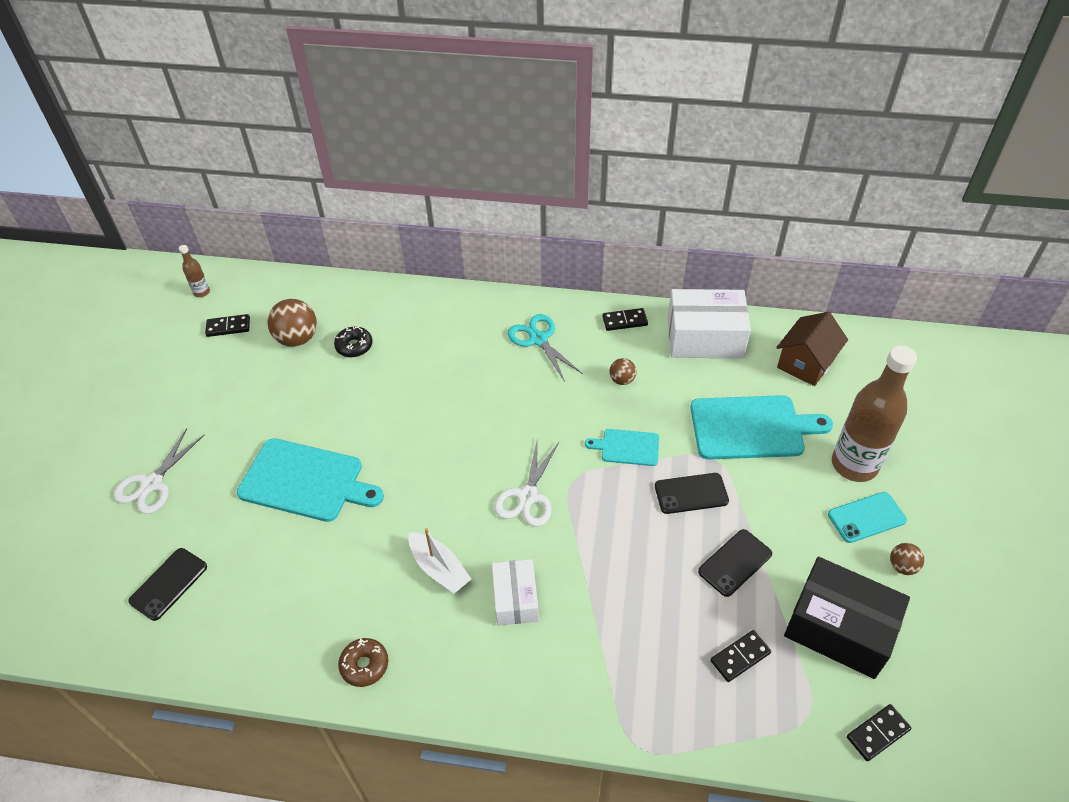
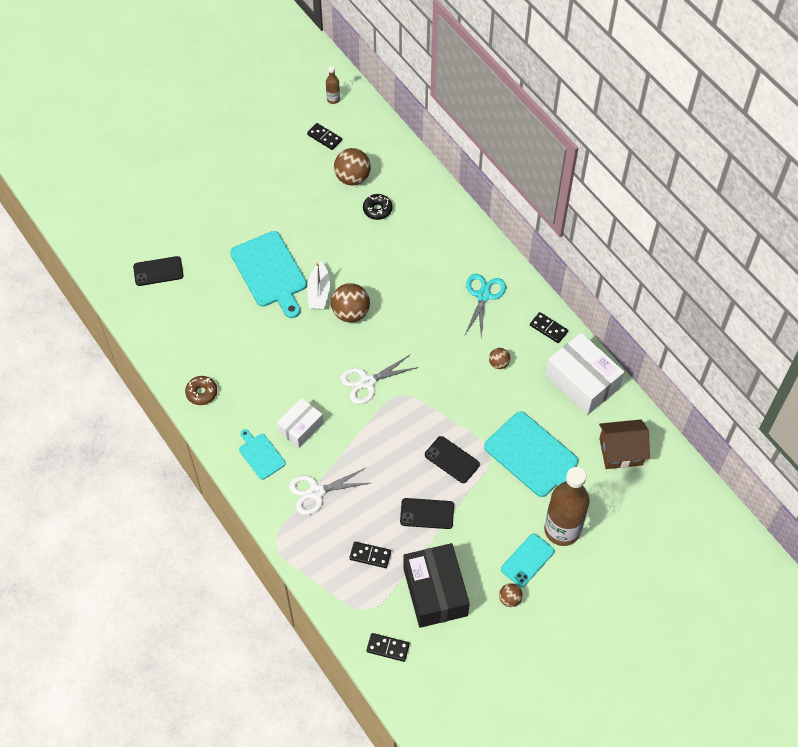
camera: 45 degrees right, 10 degrees up
white scissors [114,428,205,514] -> white scissors moved to [289,468,370,515]
white boat [408,528,471,593] -> white boat moved to [307,262,330,310]
turquoise cutting board [585,429,659,466] -> turquoise cutting board moved to [239,429,286,480]
turquoise phone [828,492,907,543] -> turquoise phone turned 75 degrees counterclockwise [501,533,555,587]
none -> brown ball [331,283,370,322]

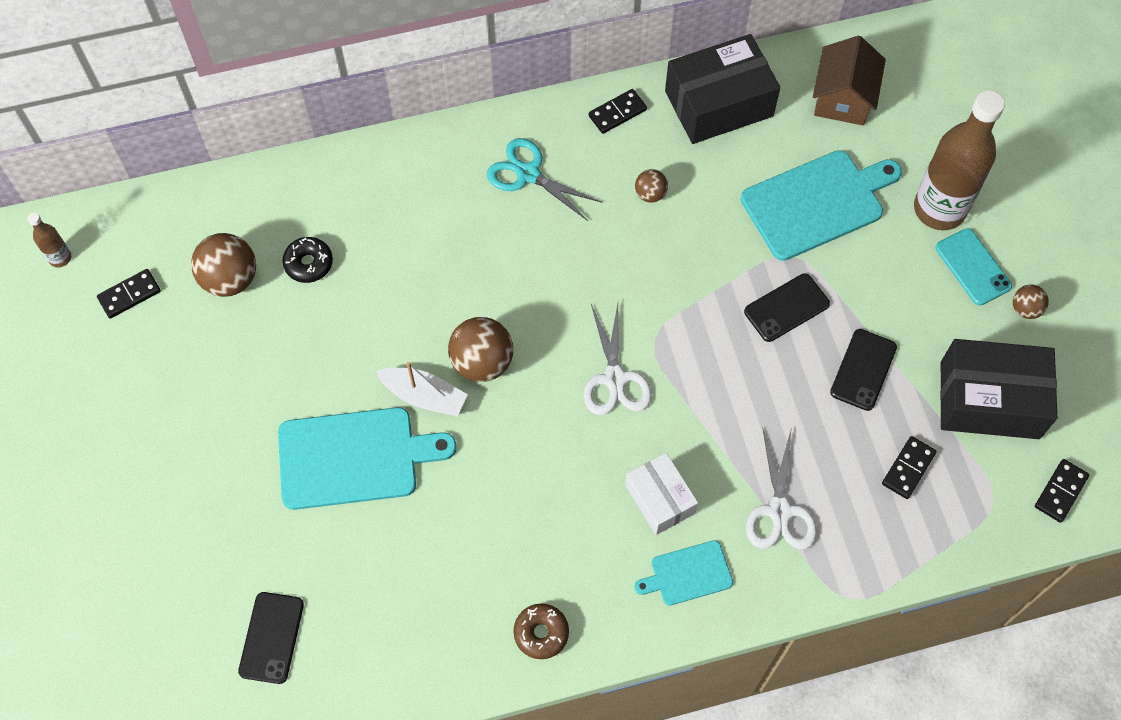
camera: 70 degrees left, 5 degrees up
white box [545,333,624,415] -> black box [665,34,780,144]

